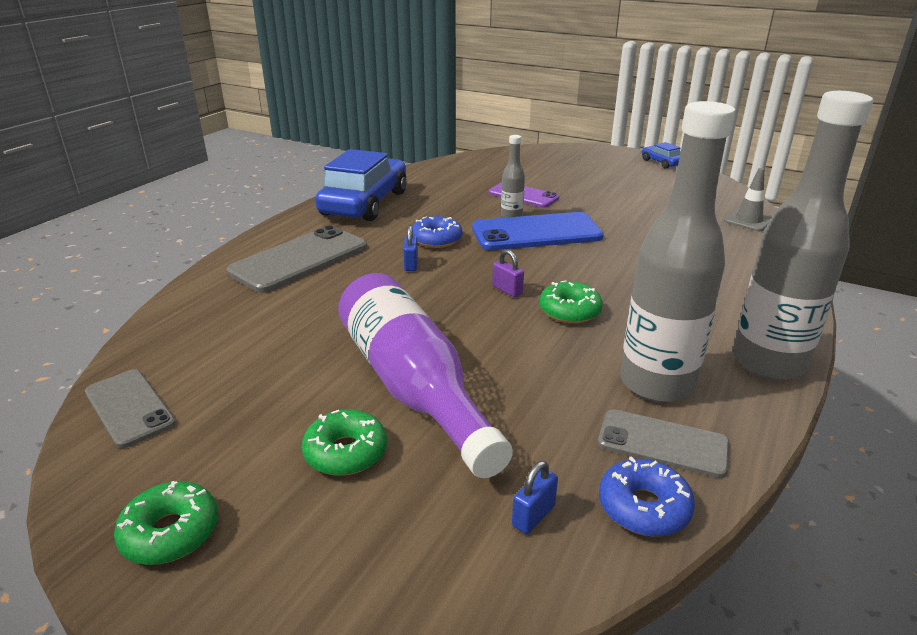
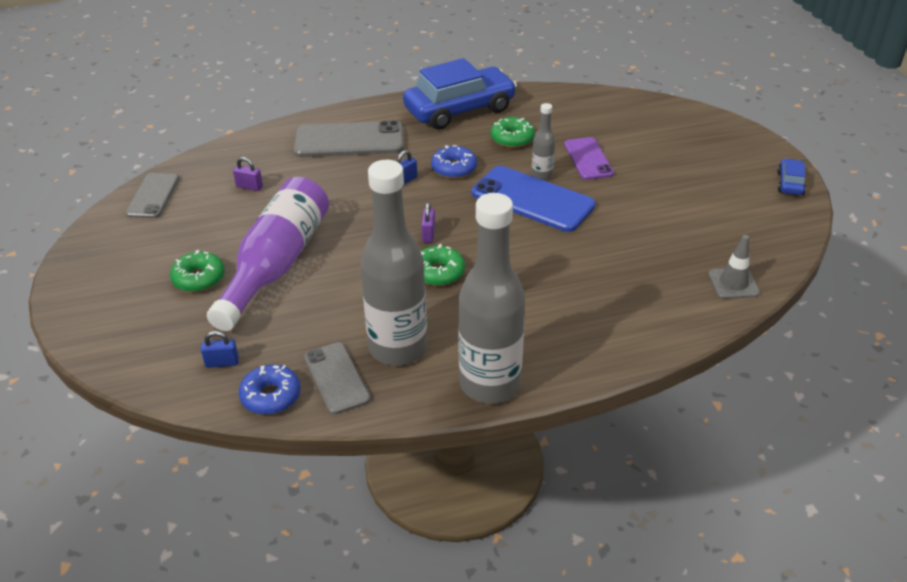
camera: 45 degrees right, 10 degrees up
green donut [114,481,218,565] -> green donut moved to [491,117,535,148]
none -> purple padlock [233,157,263,191]

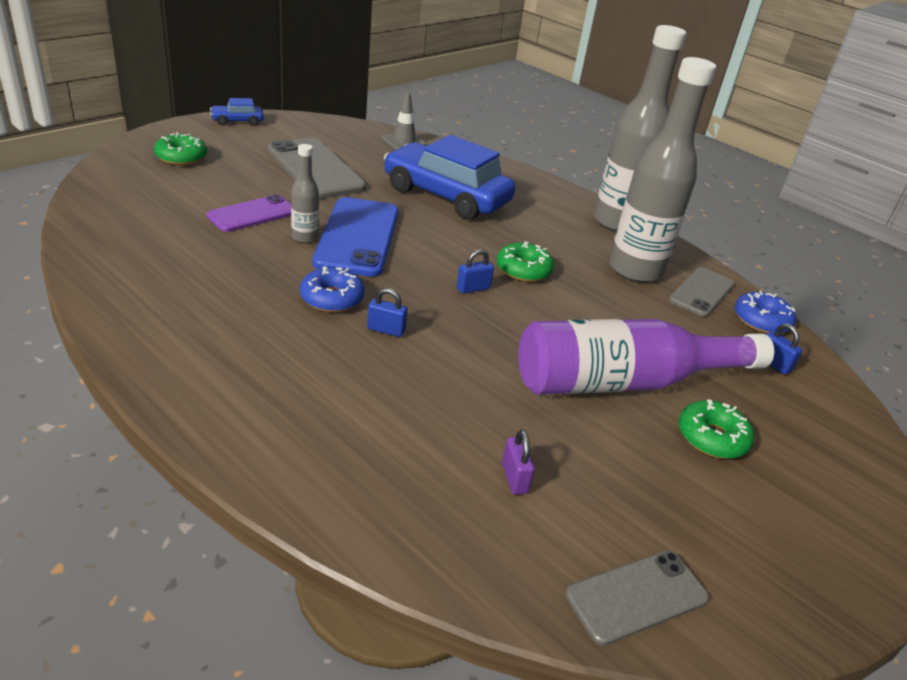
camera: 125 degrees left, 5 degrees down
grey phone [294,120,404,157] -> grey phone moved to [267,138,366,199]
blue car [403,58,517,130] -> blue car moved to [384,135,515,220]
purple padlock [421,202,435,243] -> blue padlock [457,249,494,294]
green donut [491,117,535,148] -> green donut moved to [154,132,207,165]

